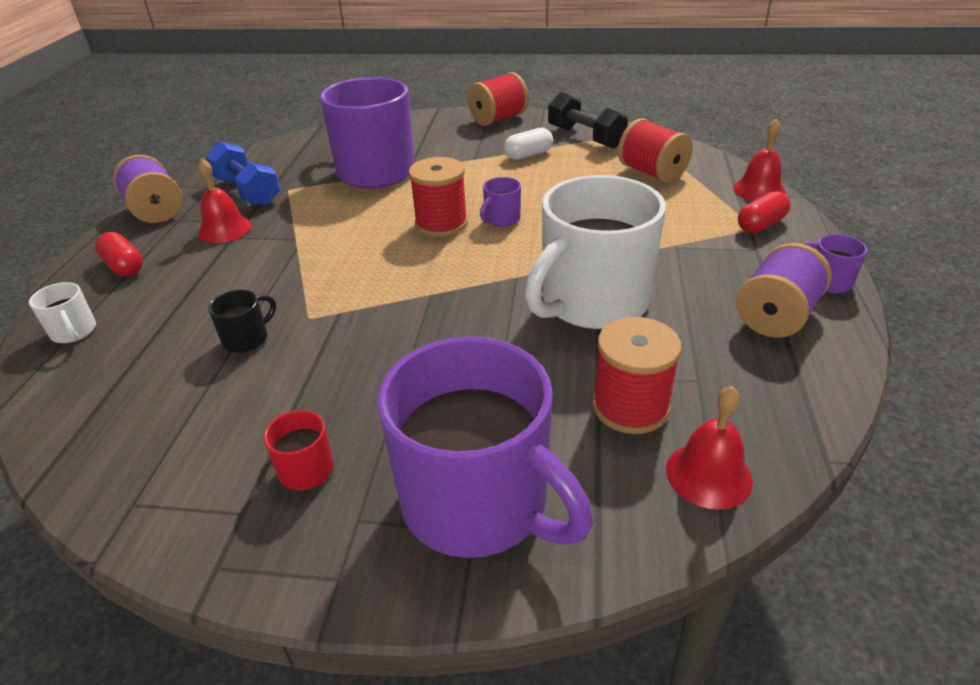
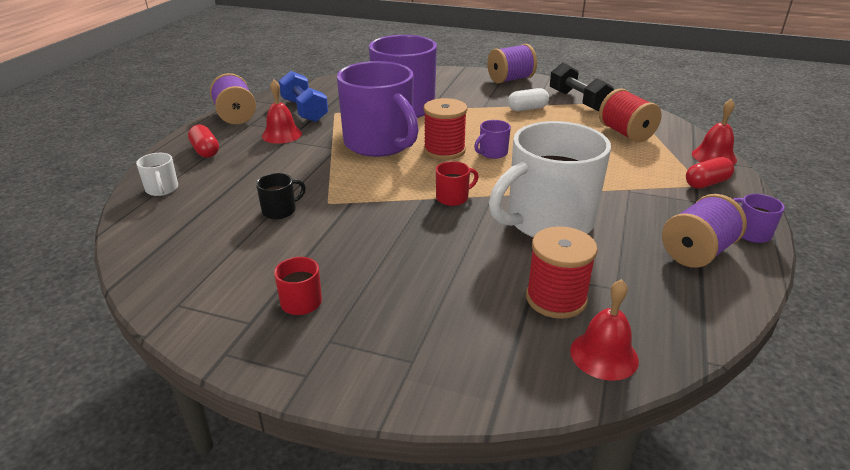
camera: 10 degrees right, 5 degrees down
purple mug [377,336,593,558] -> purple mug moved to [337,61,419,157]
red spool [467,72,528,126] -> purple spool [487,44,537,84]
none -> red mug [436,161,479,206]

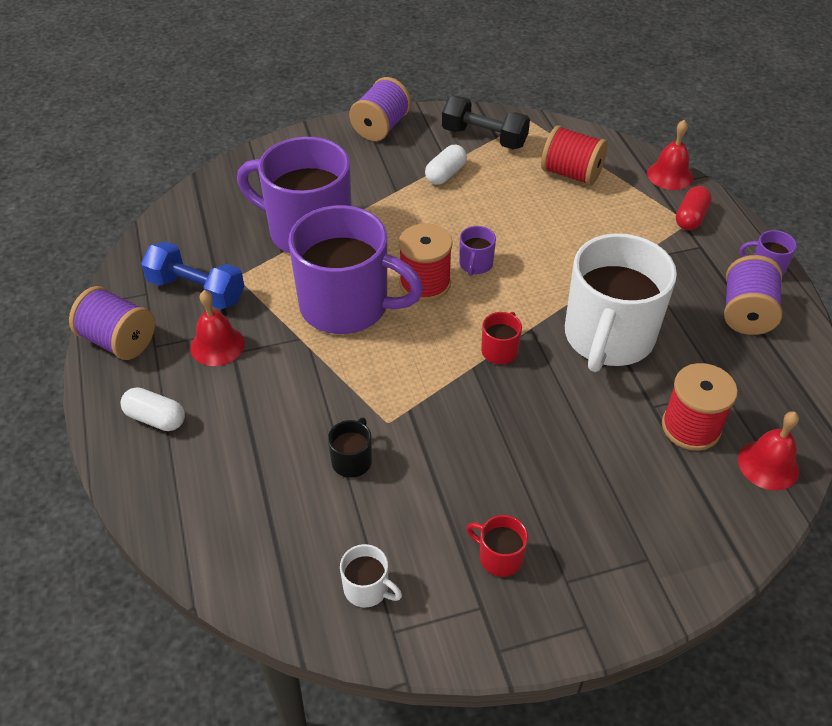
camera: 35 degrees left, 15 degrees up
white mug [136,153,178,196] -> white mug moved to [340,544,402,607]
red capsule [188,125,219,158] -> white capsule [120,387,185,431]

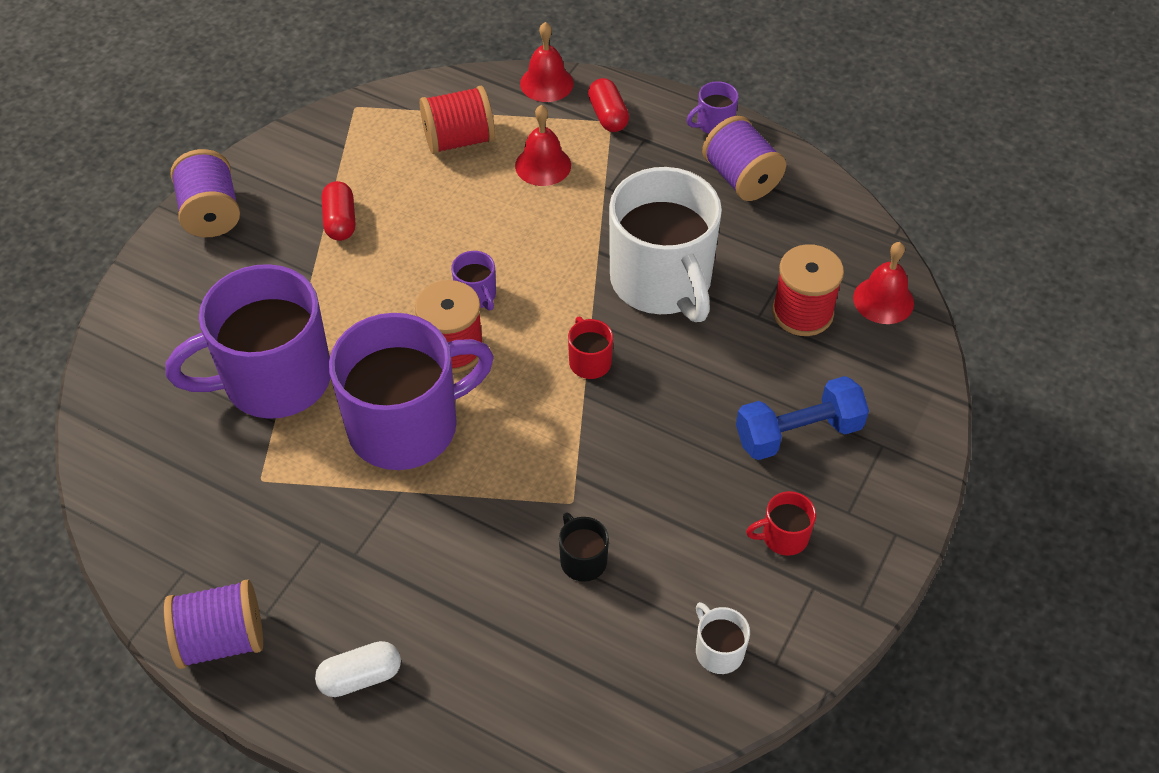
camera: 45 degrees left, 5 degrees up
blue dumbbell [141,242,245,309] -> blue dumbbell moved to [736,376,869,460]
red bell [190,290,245,366] -> red bell moved to [515,105,571,186]
white mug [340,544,402,607] -> white mug turned 105 degrees counterclockwise [696,602,750,674]
white capsule [425,145,467,185] -> red capsule [322,181,355,241]
black dumbbell [442,96,530,150] -> none

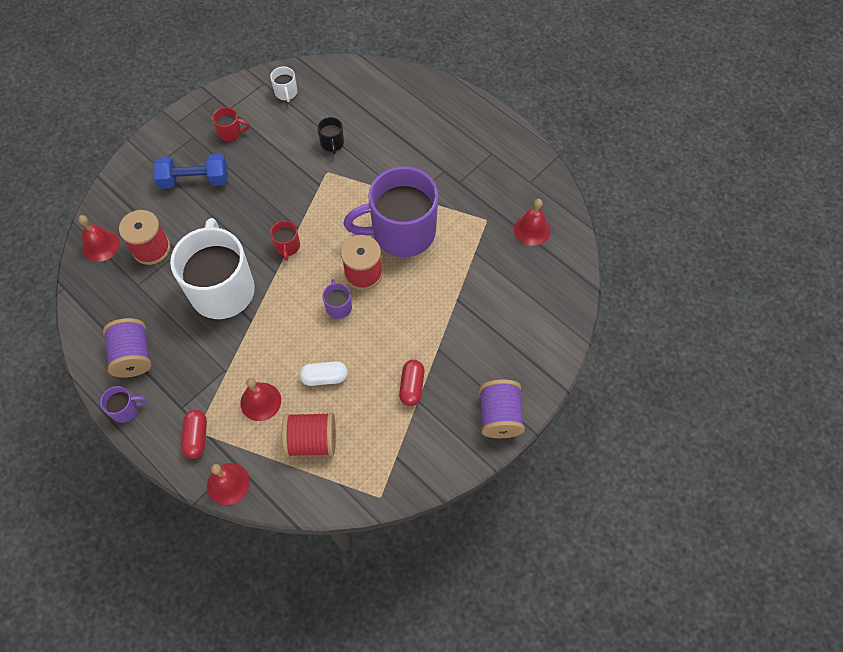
camera: 165 degrees left, 10 degrees up
purple spool [164,579,263,669] -> none
purple mug [165,264,331,419] -> none
white capsule [315,641,401,697] -> white capsule moved to [299,361,348,386]
none -> red bell [514,199,551,246]

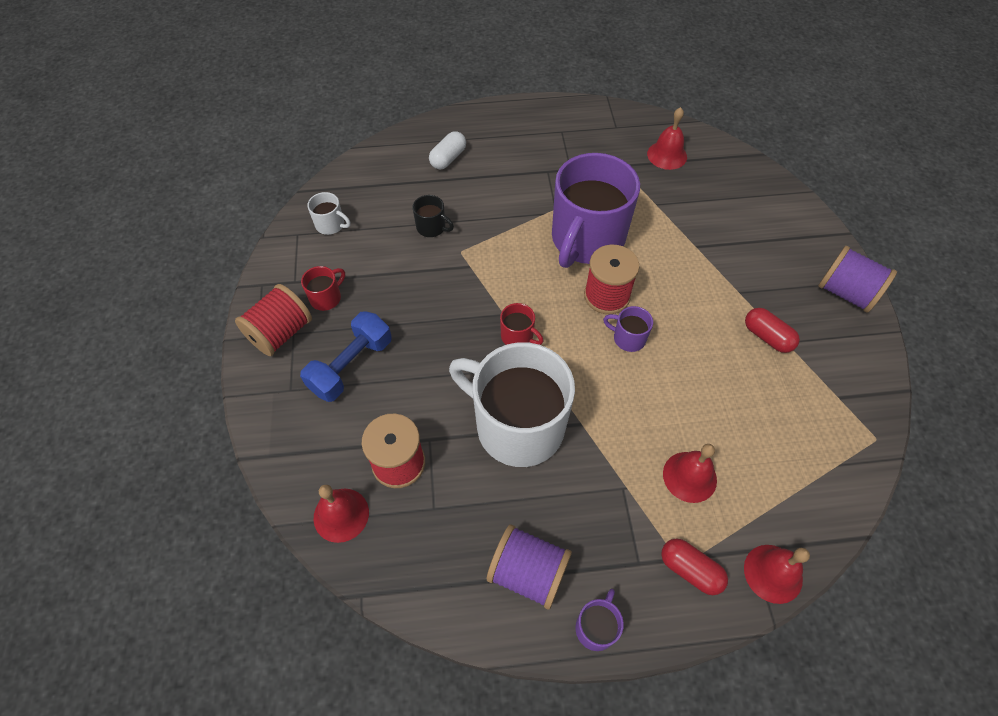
camera: 50 degrees left, 5 degrees down
red spool [282,412,336,457] -> red spool moved to [235,284,312,356]
white capsule [299,361,348,386] -> white capsule moved to [429,131,466,169]

